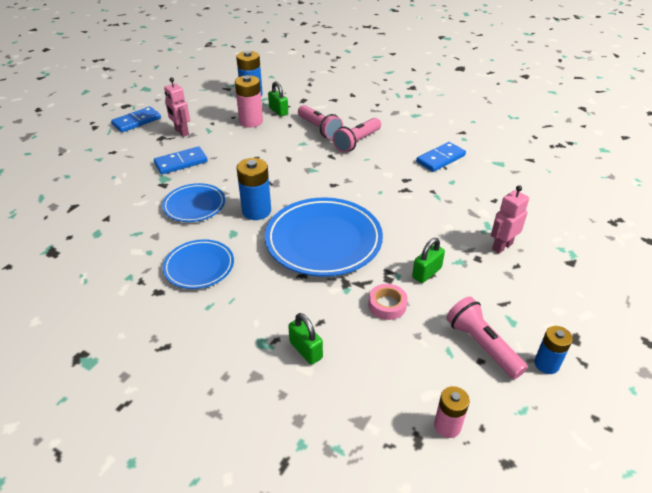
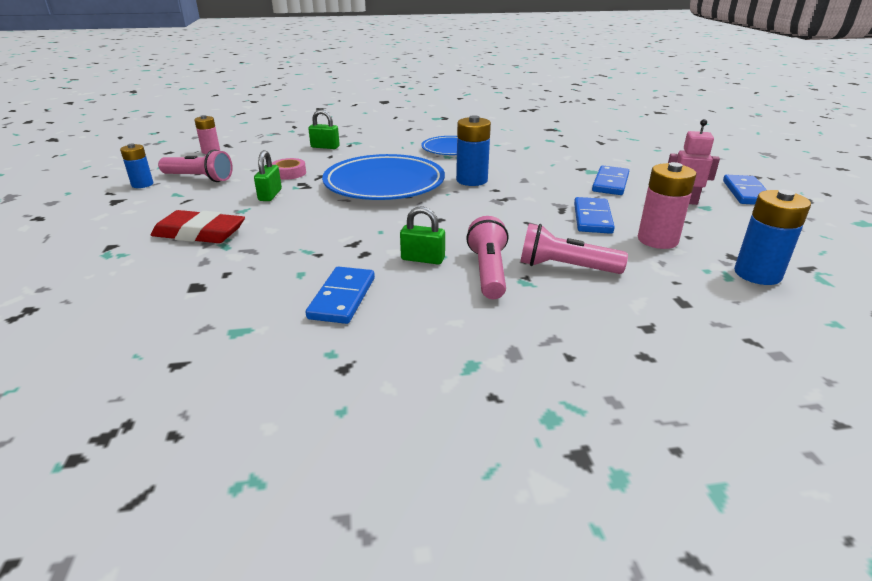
camera: 140 degrees right, 10 degrees down
blue plate [162,183,225,222] -> none
green padlock [268,82,288,116] -> green padlock moved to [400,206,445,264]
pink robot [491,185,529,254] -> red eraser [151,210,245,243]
none -> blue domino [574,197,615,234]

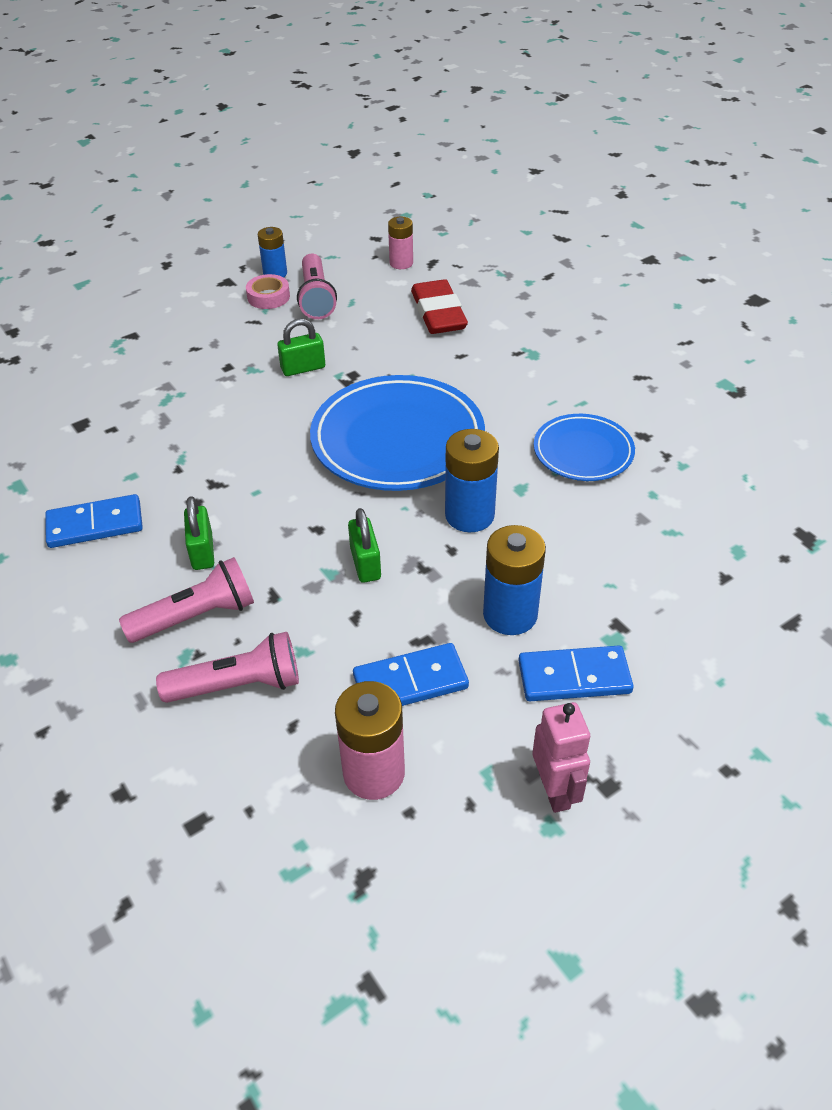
camera: 65 degrees right, 15 degrees up
red eraser [151,210,245,243] -> red eraser moved to [411,279,468,334]
pink tape [272,158,306,180] -> pink tape moved to [246,274,290,309]
green padlock [308,109,340,149] -> green padlock moved to [348,508,381,583]
pink flashlight [520,223,628,274] -> pink flashlight turned 90 degrees clockwise [156,632,299,703]
blue domino [723,175,767,205] -> none
blue battery [734,190,811,285] -> blue battery moved to [483,525,546,635]

